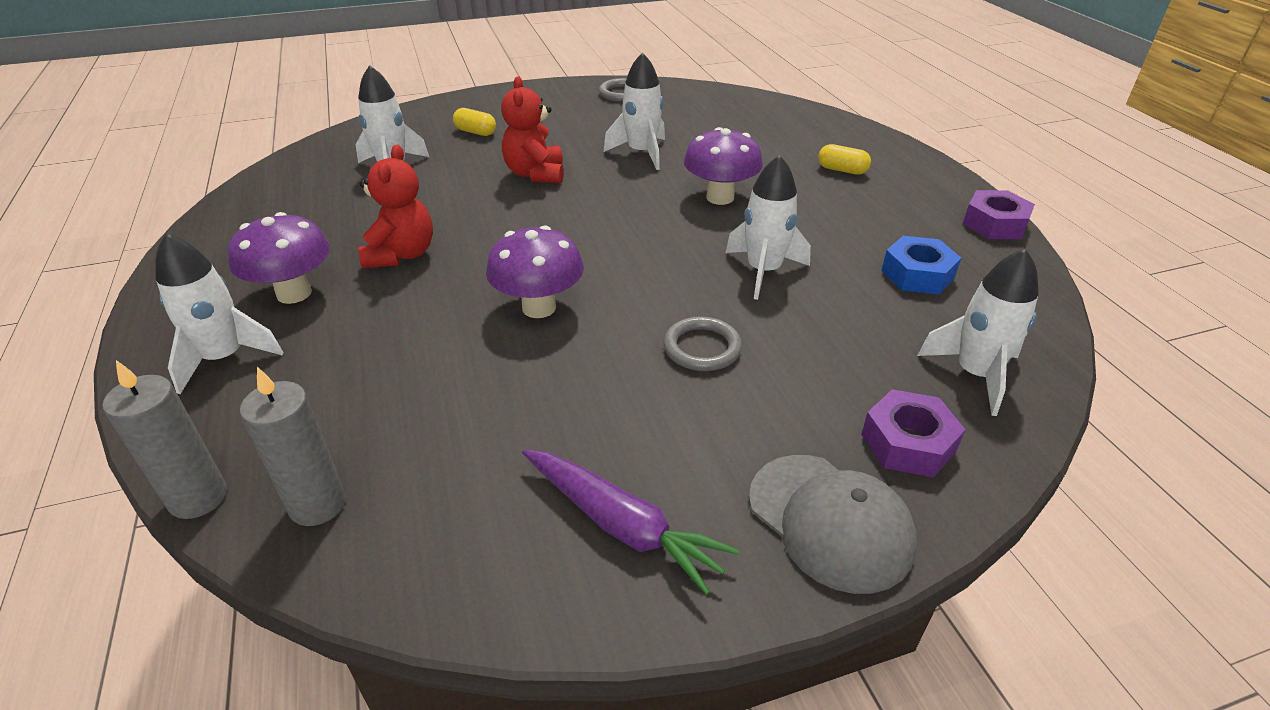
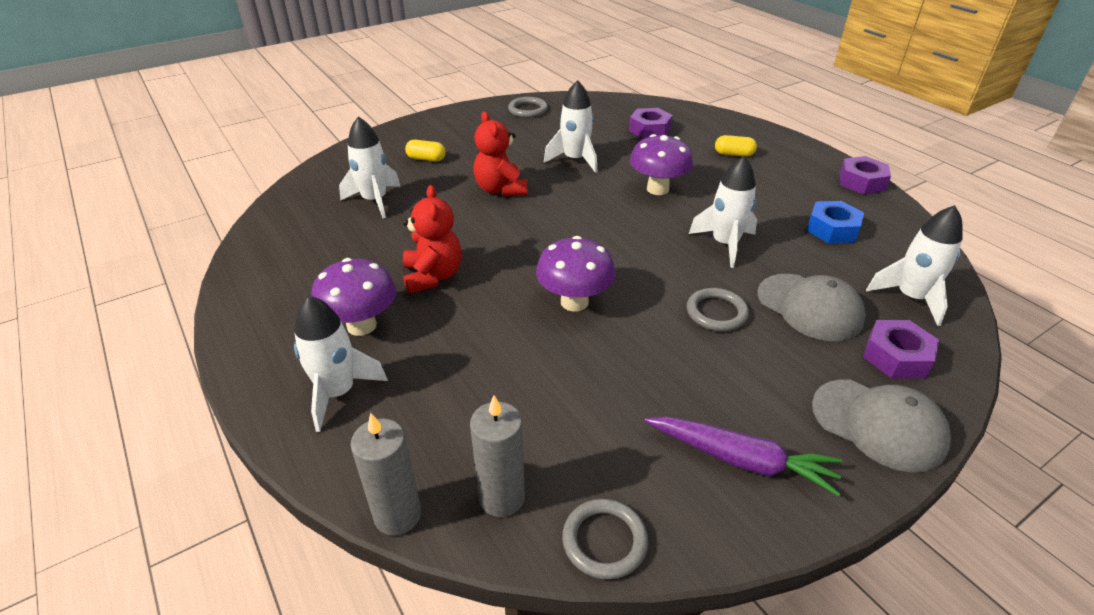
camera: 15 degrees left, 0 degrees up
none -> grey ring [562,499,648,580]
none -> purple nut [629,108,672,139]
none -> grey cap [757,274,866,341]

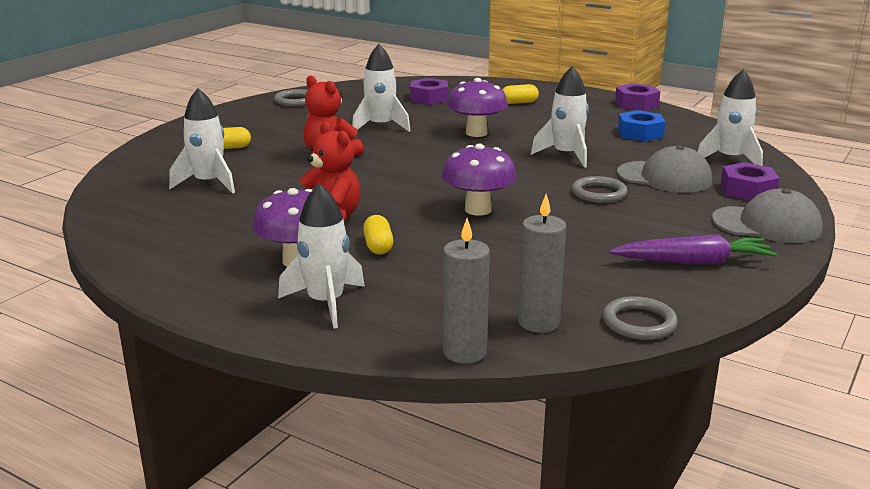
camera: 25 degrees left, 15 degrees down
none -> yellow capsule [363,215,393,255]

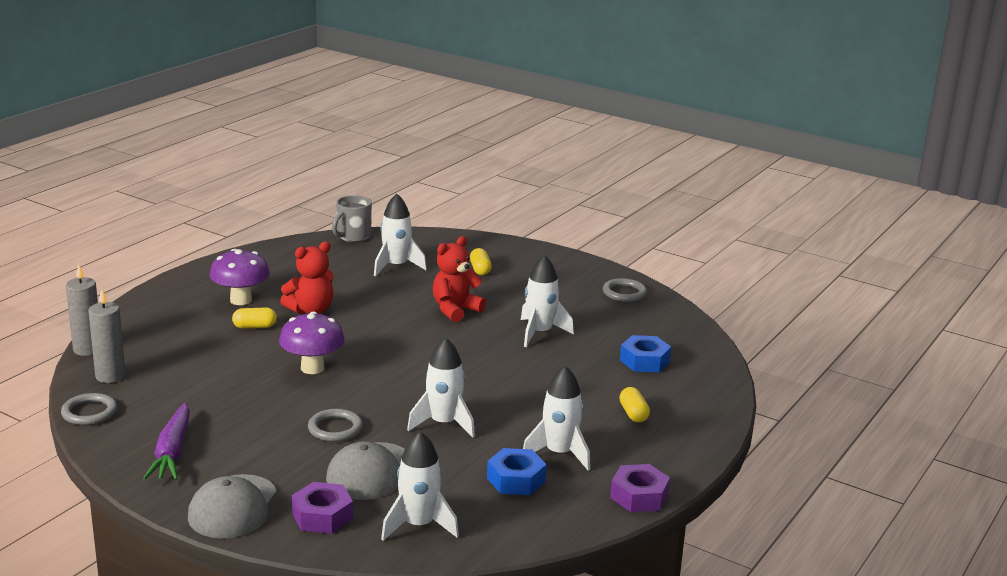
camera: 90 degrees right, 0 degrees up
white rocket [278,184,365,329] -> white rocket moved to [523,365,590,471]
purple nut [410,78,448,105] -> blue nut [620,335,671,372]
purple mushroom [447,78,508,137] -> none
none -> grey mug [332,195,372,242]

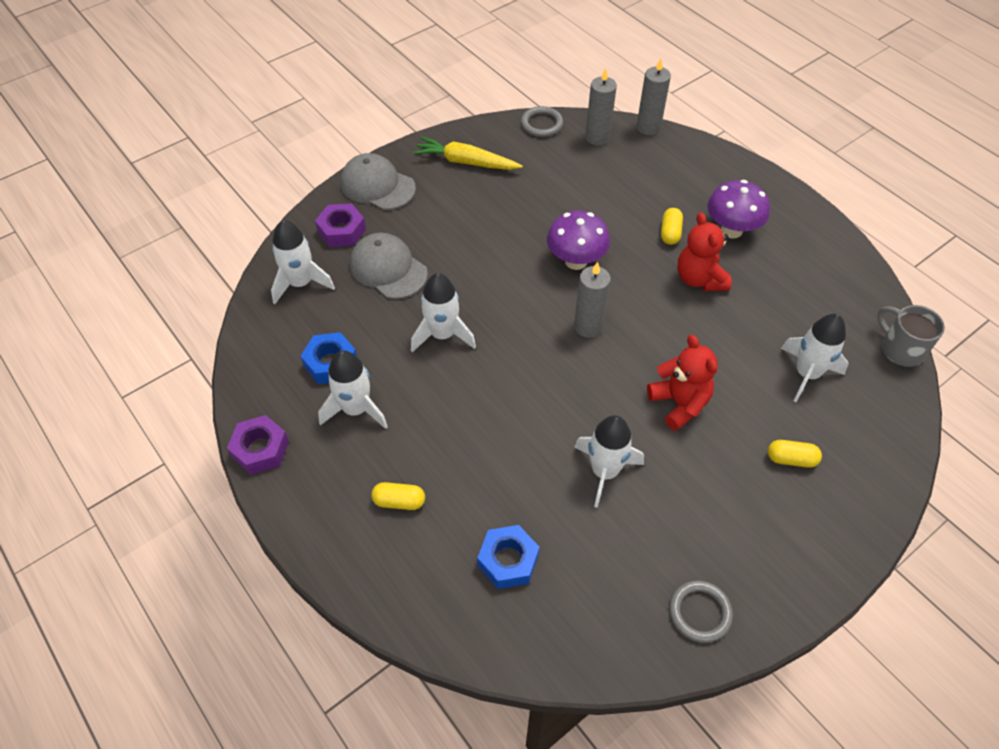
camera: 110 degrees right, 30 degrees up
purple carrot [143,402,190,480] -> yellow carrot [413,137,523,170]
grey ring [308,409,363,442] -> none
none -> grey candle [574,262,611,338]

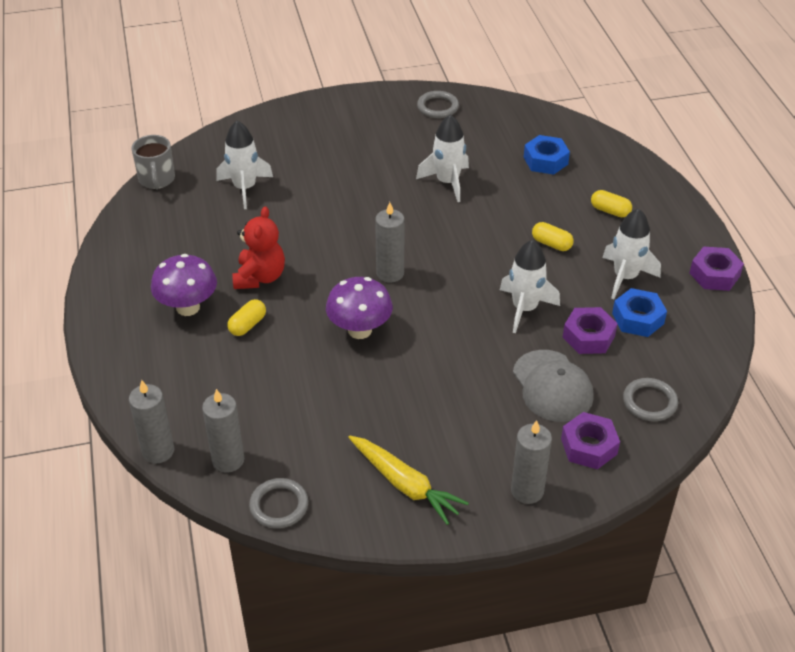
camera: 155 degrees left, 10 degrees down
white rocket [271,220,335,304] -> grey ring [623,378,678,421]
grey cap [340,153,416,210] -> grey candle [511,420,552,504]
red teddy bear [647,335,718,431] -> none
yellow capsule [768,440,822,468] -> yellow capsule moved to [532,222,573,251]
none -> purple nut [562,307,618,354]

